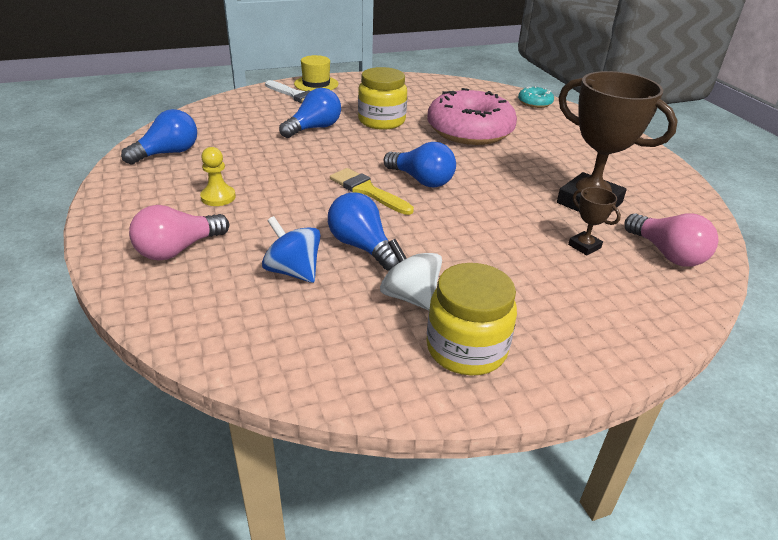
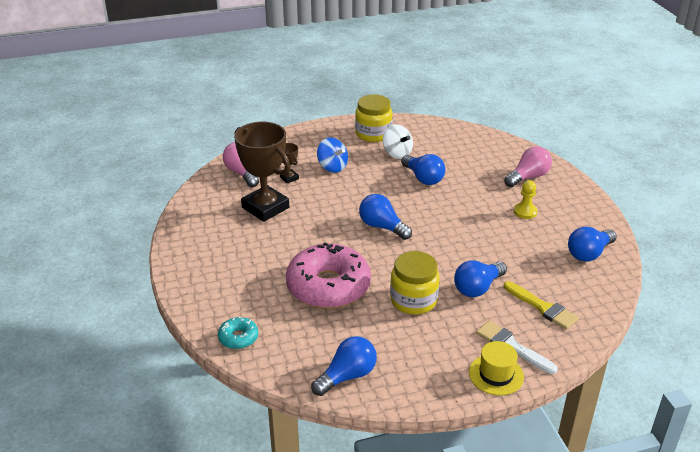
camera: 175 degrees left, 0 degrees up
blue spinning top [262,216,321,283] -> blue spinning top moved to [317,138,348,173]
yellow brush [330,168,414,215] -> yellow brush moved to [504,281,579,330]
none -> blue light bulb [311,336,377,396]

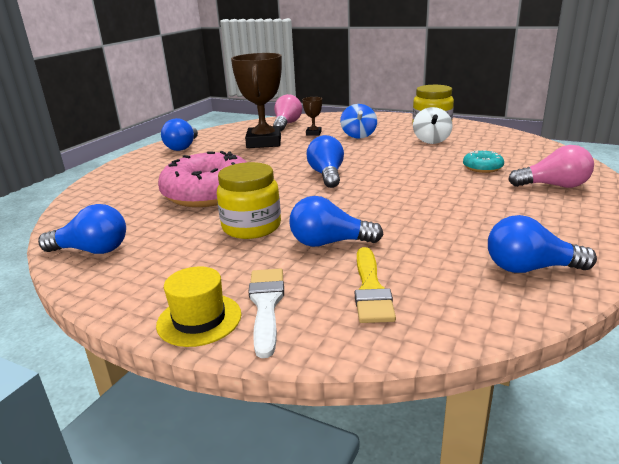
camera: 45 degrees right, 10 degrees down
turquoise donut [218,317,258,349] -> turquoise donut moved to [463,150,504,173]
blue light bulb [401,154,445,185] -> blue light bulb moved to [161,118,198,151]
yellow pawn [514,180,538,219] -> none

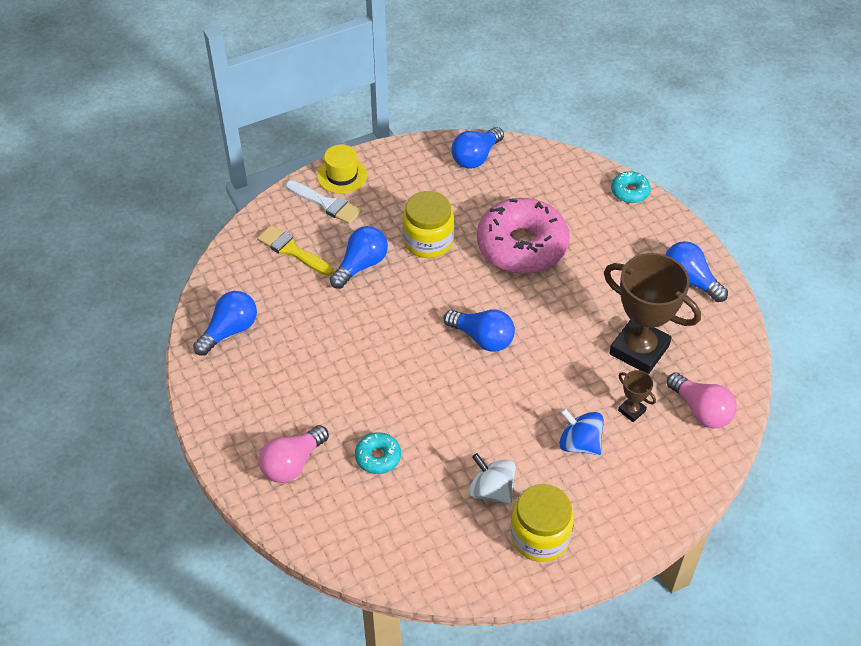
camera: 125 degrees right, 25 degrees up
none -> turquoise donut [611,171,651,203]

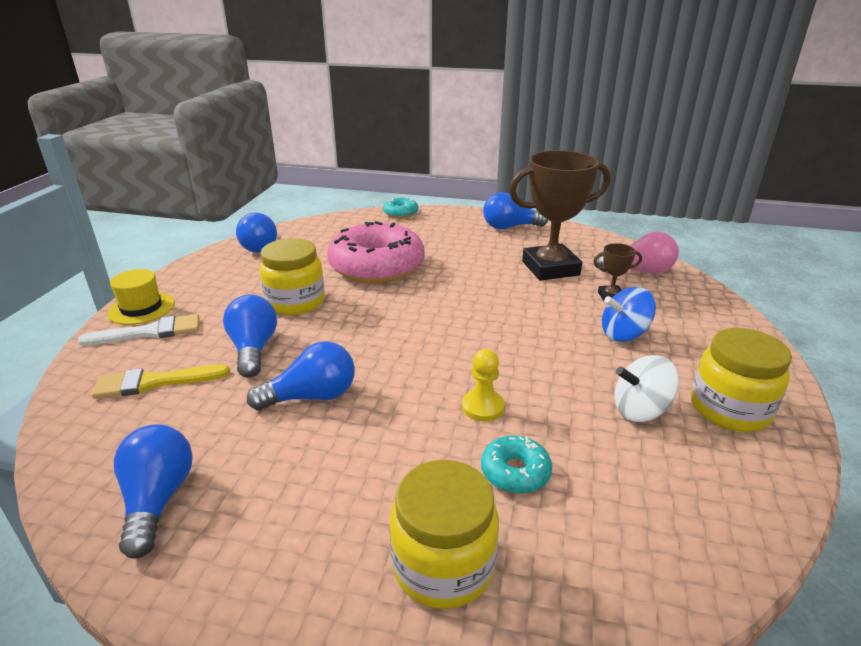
camera: 50 degrees left, 20 degrees down
pink light bulb [259,425,329,483] -> yellow jar [389,460,499,609]
blue light bulb [443,310,515,352] -> blue light bulb moved to [247,341,355,411]
none -> yellow pawn [462,349,505,421]

